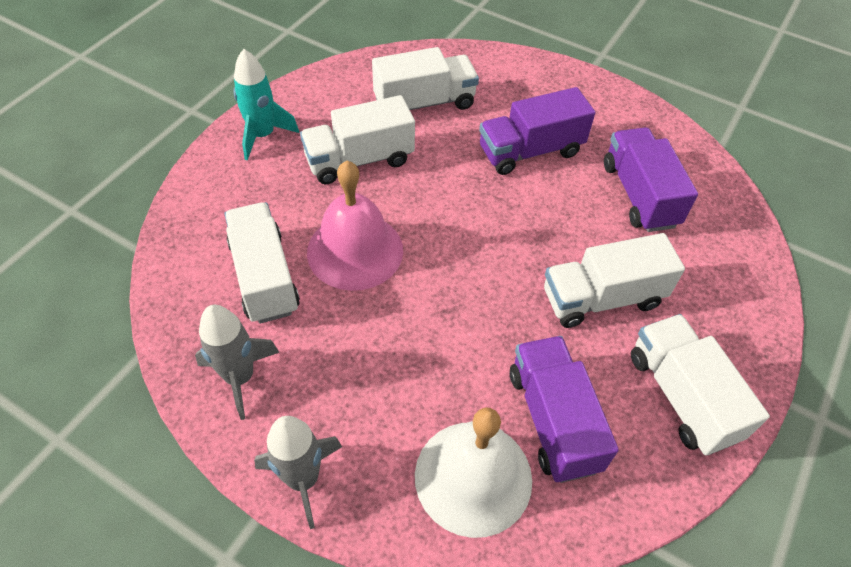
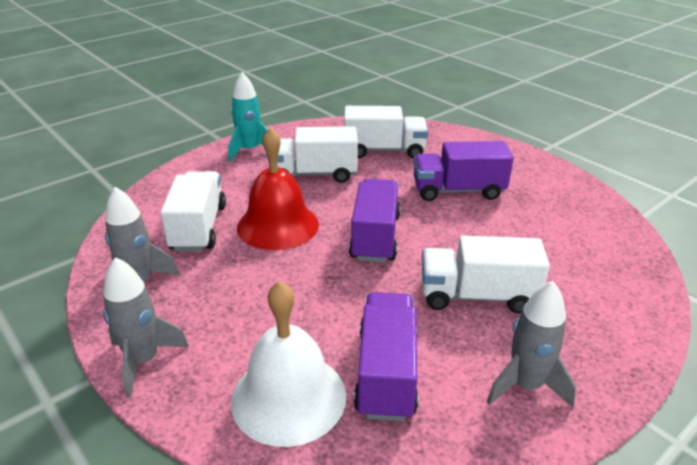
camera: 20 degrees right, 20 degrees down
pink bell [307,161,403,291] -> red bell [237,127,319,250]
purple truck [604,127,698,232] -> purple truck moved to [349,179,401,263]
white truck [631,314,770,455] -> grey rocket [487,281,576,408]

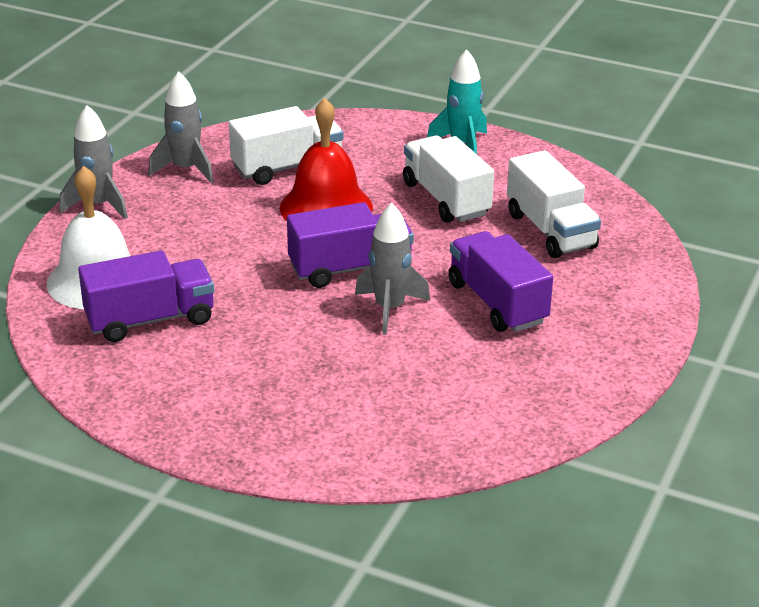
camera: 65 degrees right, 0 degrees up
white truck [421,235,550,314] -> none
grey rocket [487,281,576,408] -> grey rocket moved to [355,203,430,335]

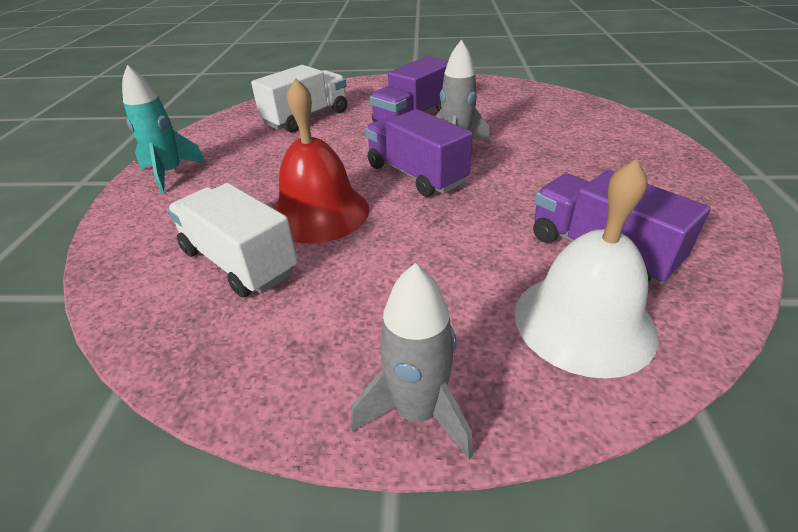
camera: 110 degrees left, 5 degrees up
grey rocket [148,71,213,183] -> none
white truck [403,136,494,223] -> none

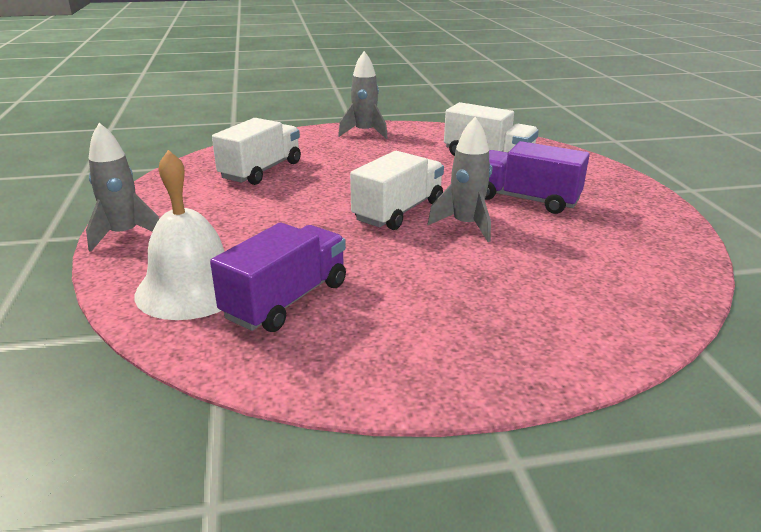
camera: 75 degrees right, 10 degrees down
turquoise rocket [122,65,206,193] -> grey rocket [338,51,388,139]
red bell [273,78,369,244] -> none
purple truck [365,109,473,197] -> white truck [350,151,444,230]

